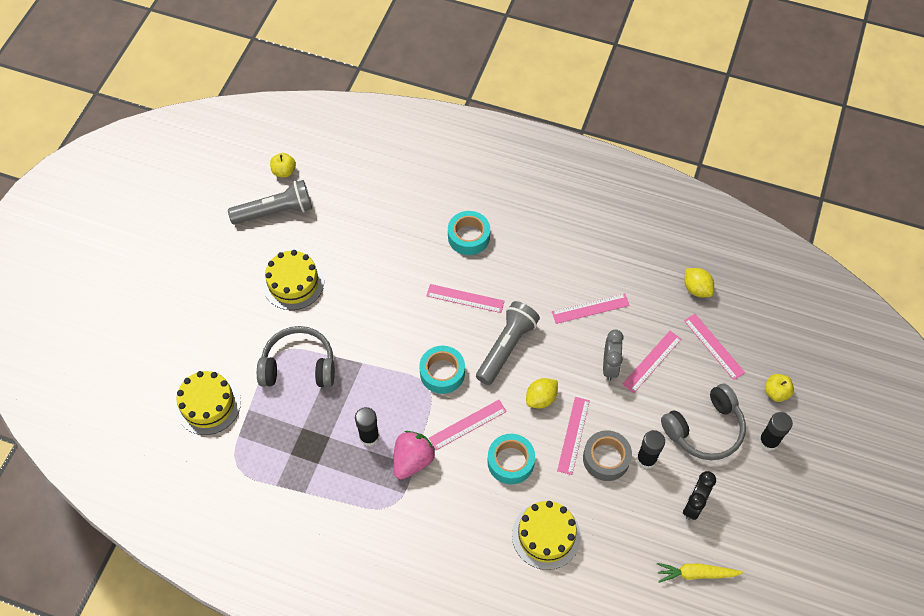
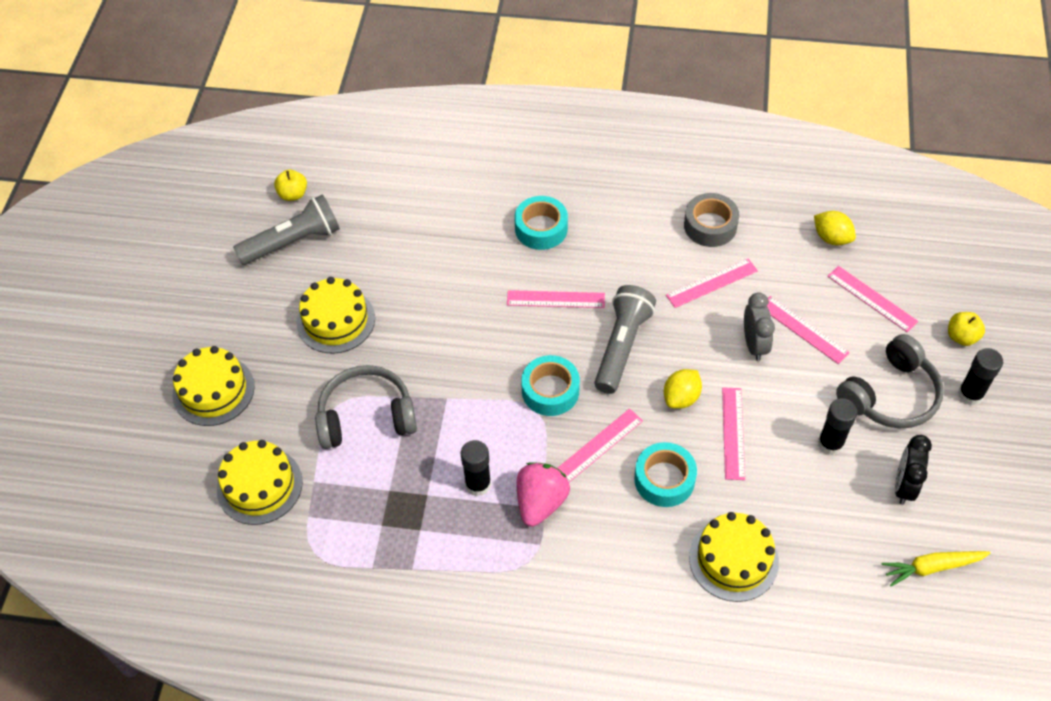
camera: 10 degrees left, 5 degrees down
grey tape [583,430,632,481] -> grey tape moved to [684,193,739,247]
pink ruler [622,331,681,393] -> pink ruler turned 75 degrees counterclockwise [767,296,850,364]
none -> yellow cake [173,346,254,426]

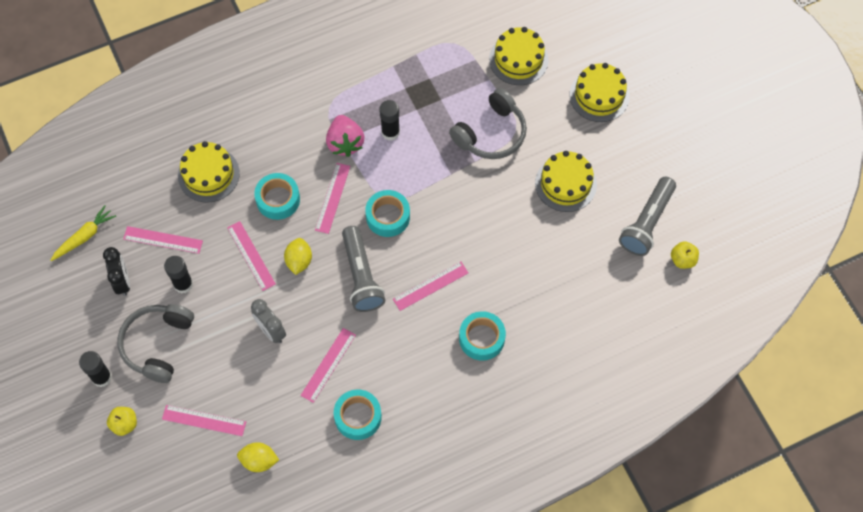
camera: 145 degrees right, 10 degrees up
grey tape [684,193,739,247] -> turquoise tape [334,389,382,440]
pink ruler [767,296,850,364] -> pink ruler moved to [123,226,203,254]

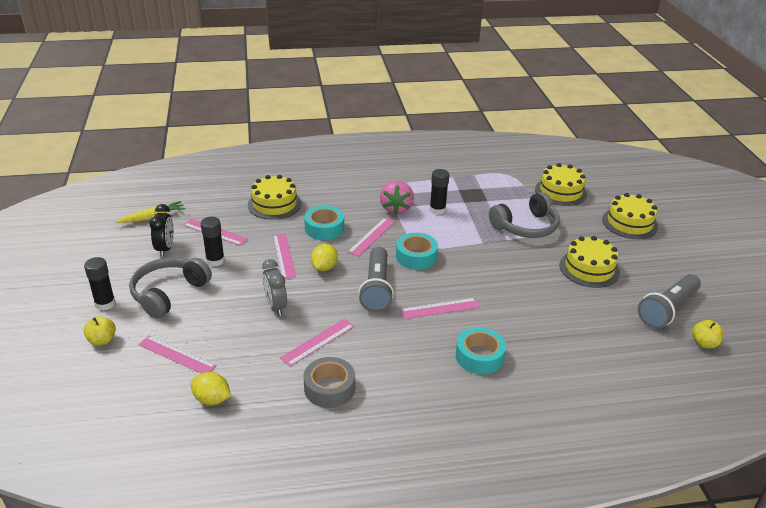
camera: 15 degrees right, 30 degrees down
turquoise tape [334,389,382,440] -> grey tape [304,357,355,408]

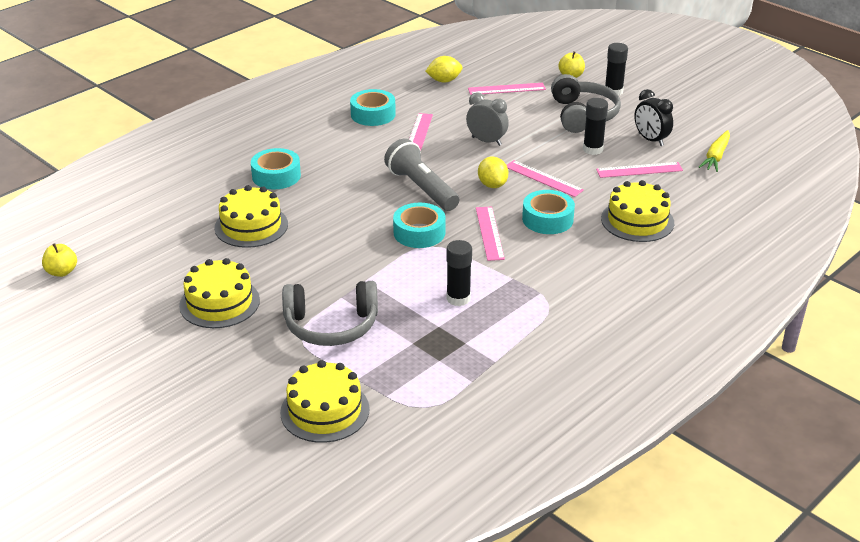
camera: 145 degrees right, 0 degrees up
grey tape [304,357,355,408] -> turquoise tape [350,89,396,126]
pink strawberry [380,181,414,214] -> none
pink ruler [400,298,480,319] -> none
grey headphones [489,192,560,238] -> grey headphones turned 120 degrees counterclockwise [282,281,378,346]
yellow cake [602,193,658,239] -> yellow cake moved to [214,185,288,248]
grey flashlight [638,274,701,328] -> none

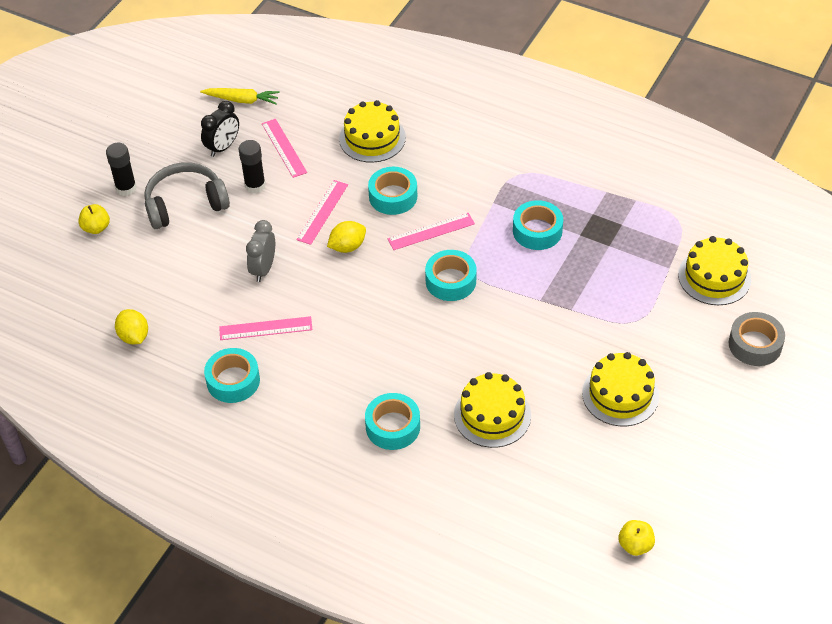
camera: 105 degrees left, 15 degrees up
grey headphones [282,281,378,346] -> none
grey flashlight [384,139,459,211] -> none
black glue stick [446,240,472,306] -> turquoise tape [513,200,563,250]
pink ruler [468,83,546,95] -> none
none -> grey tape [729,312,785,366]

